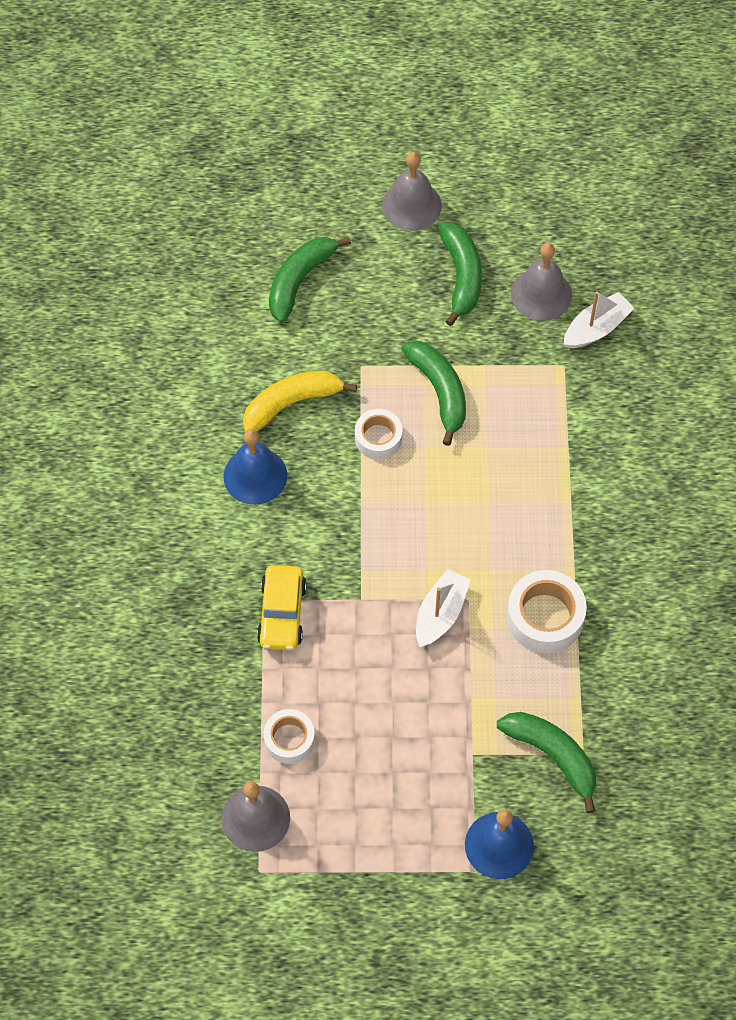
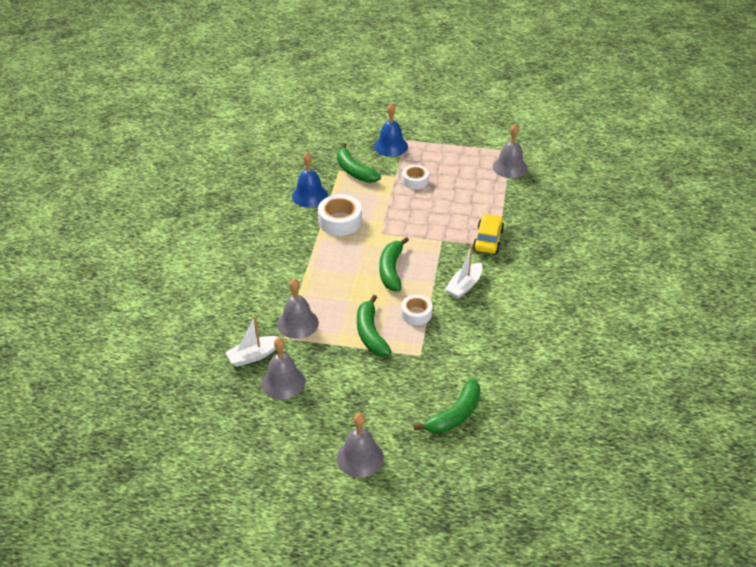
camera: 170 degrees left, 20 degrees down
blue bell [224,429,287,505] -> blue bell moved to [292,152,328,208]
yellow banana [243,371,357,432] -> none
white tape [263,709,315,764] -> white tape moved to [402,165,429,189]
white boat [416,569,471,647] -> white boat moved to [445,245,483,299]
green banana [438,223,482,326] -> green banana moved to [379,237,409,291]
none -> grey bell [277,278,319,339]

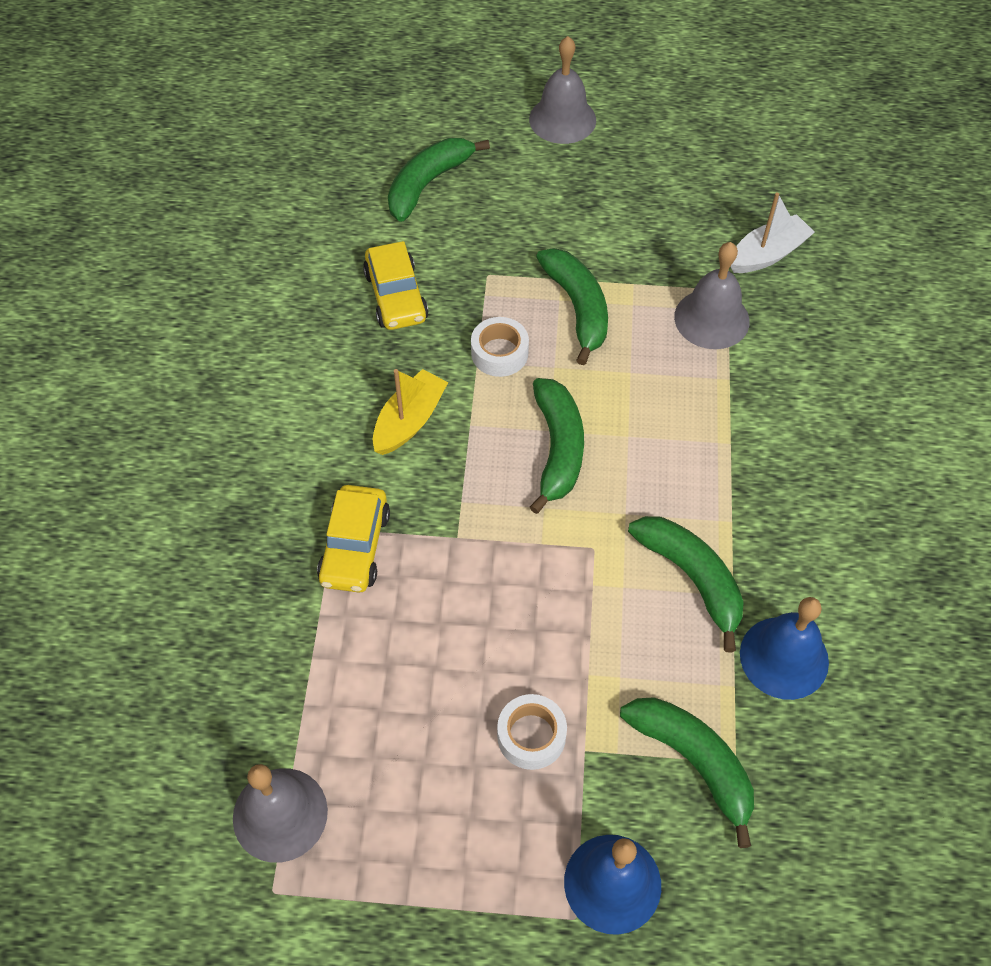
camera: 175 degrees right, 15 degrees up
grey bell [261,337,305,399] -> none
white tape [318,194,362,236] -> green banana [628,516,744,652]
white boat [445,245,483,299] -> yellow boat [373,369,448,455]
none -> yellow car [363,241,429,330]

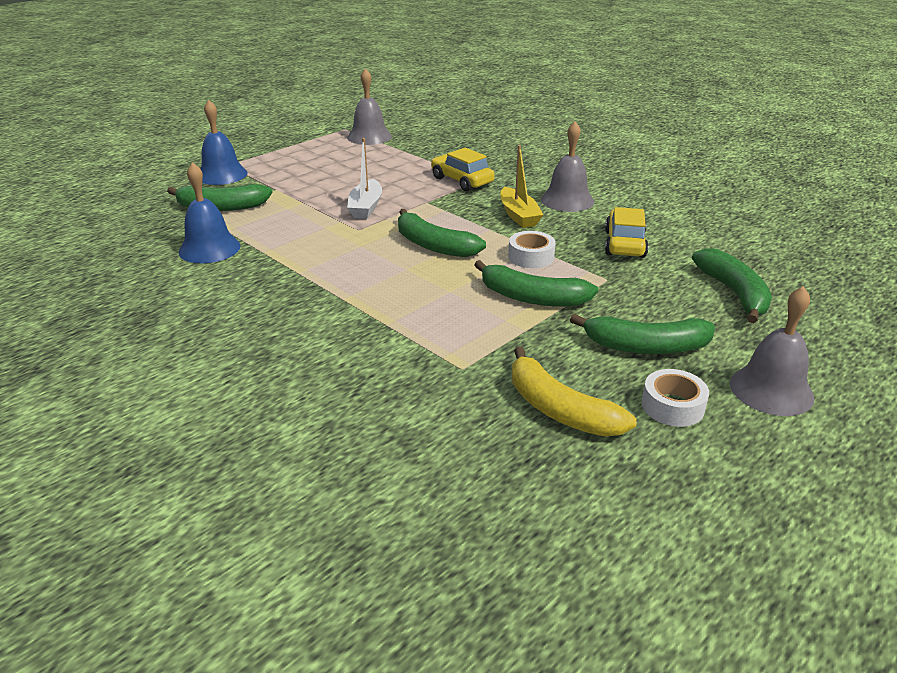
camera: 130 degrees right, 25 degrees down
yellow car [363,241,429,330] -> yellow car turned 75 degrees clockwise [605,207,649,258]
white tape [497,694,567,770] -> white tape moved to [642,369,709,427]
green banana [628,516,744,652] -> green banana moved to [570,314,715,354]
grey bell [674,242,750,349] -> grey bell moved to [541,122,594,212]
white boat [730,192,815,273] -> white boat moved to [347,138,382,219]
none -> yellow banana [512,347,637,437]

